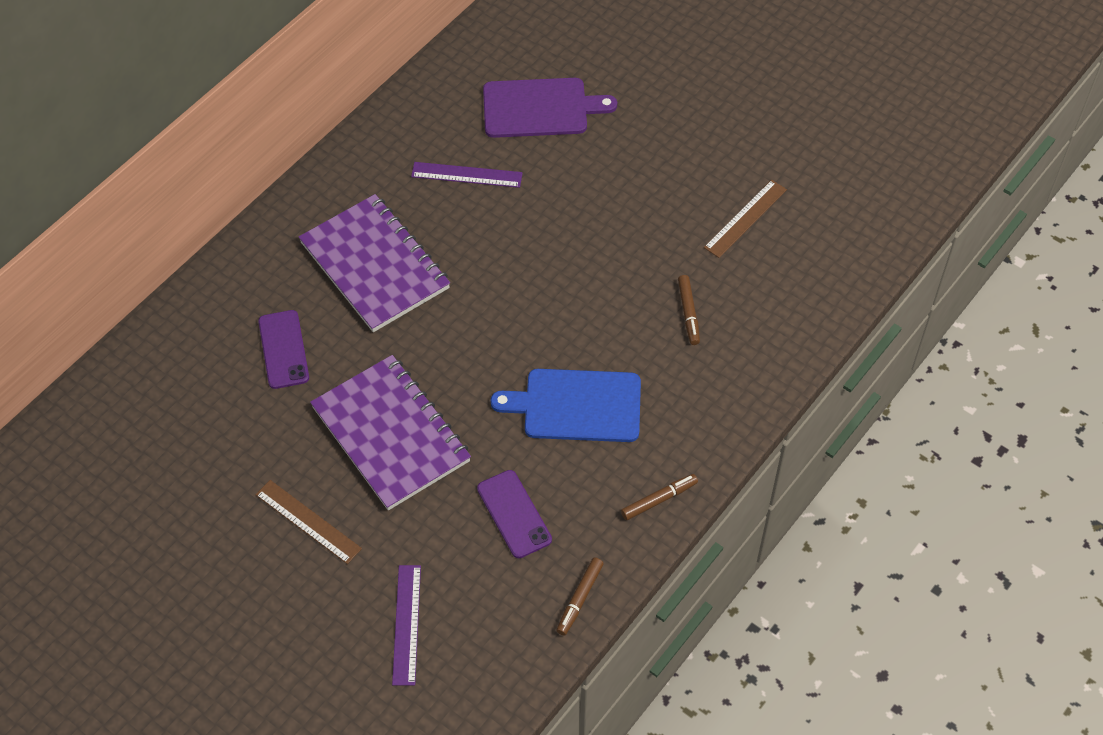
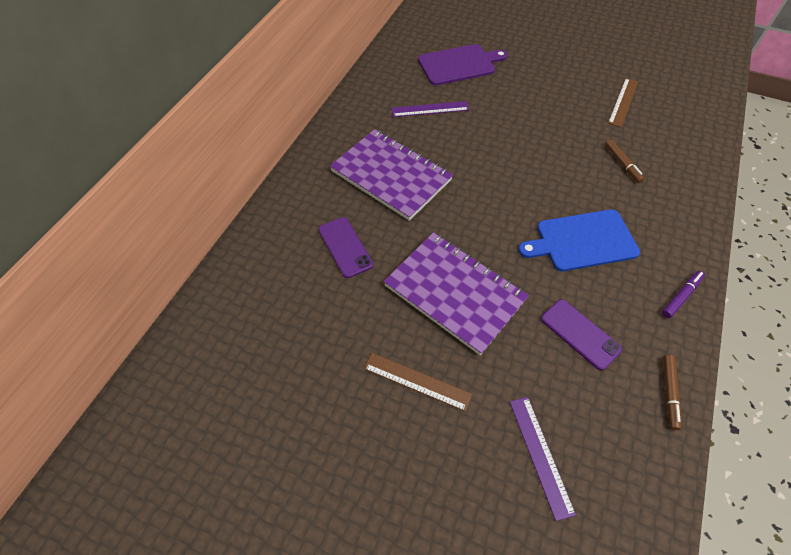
camera: 15 degrees left, 0 degrees up
brown marker [621,474,698,520] -> purple marker [662,271,705,318]

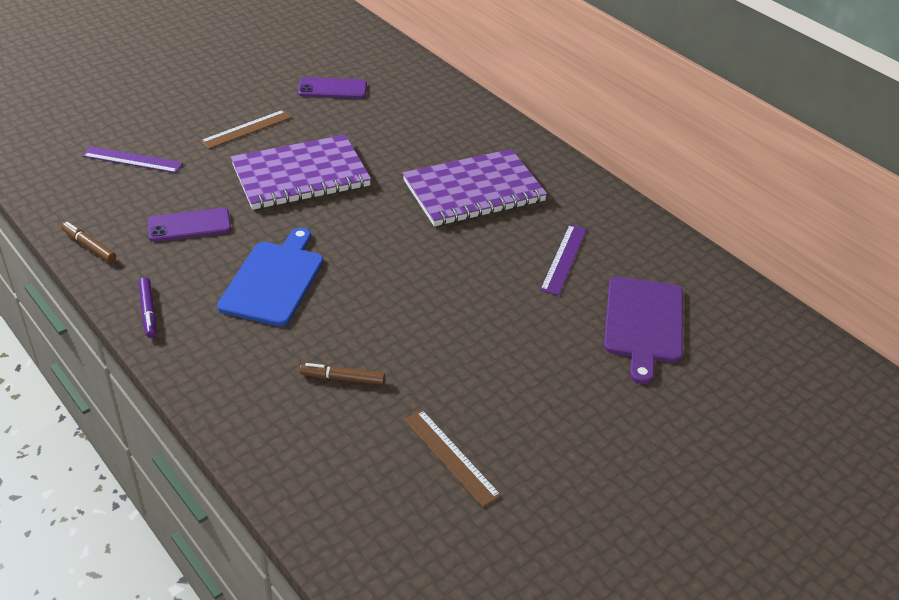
camera: 115 degrees right, 15 degrees down
purple phone [318,217,373,278] -> purple phone moved to [298,77,367,98]

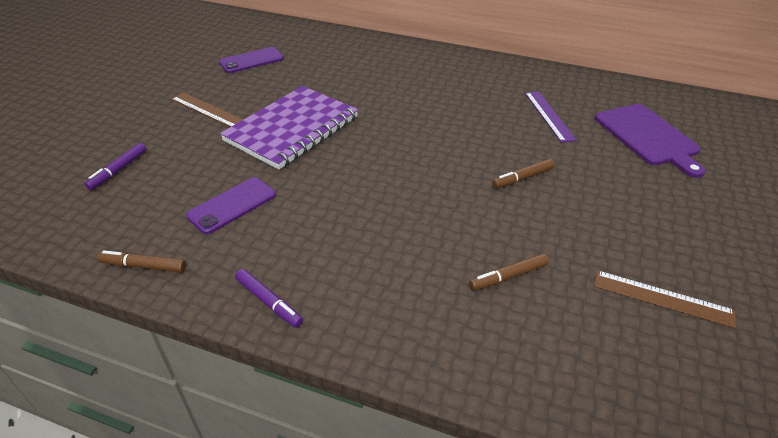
camera: 30 degrees left, 0 degrees up
purple ruler [82,146,183,173] -> purple marker [85,143,146,190]
brown ruler [200,110,292,149] -> brown ruler turned 75 degrees counterclockwise [171,92,243,127]
blue cutting board [217,228,323,326] -> none
purple notebook [403,149,547,226] -> none
none -> brown marker [492,159,555,188]

